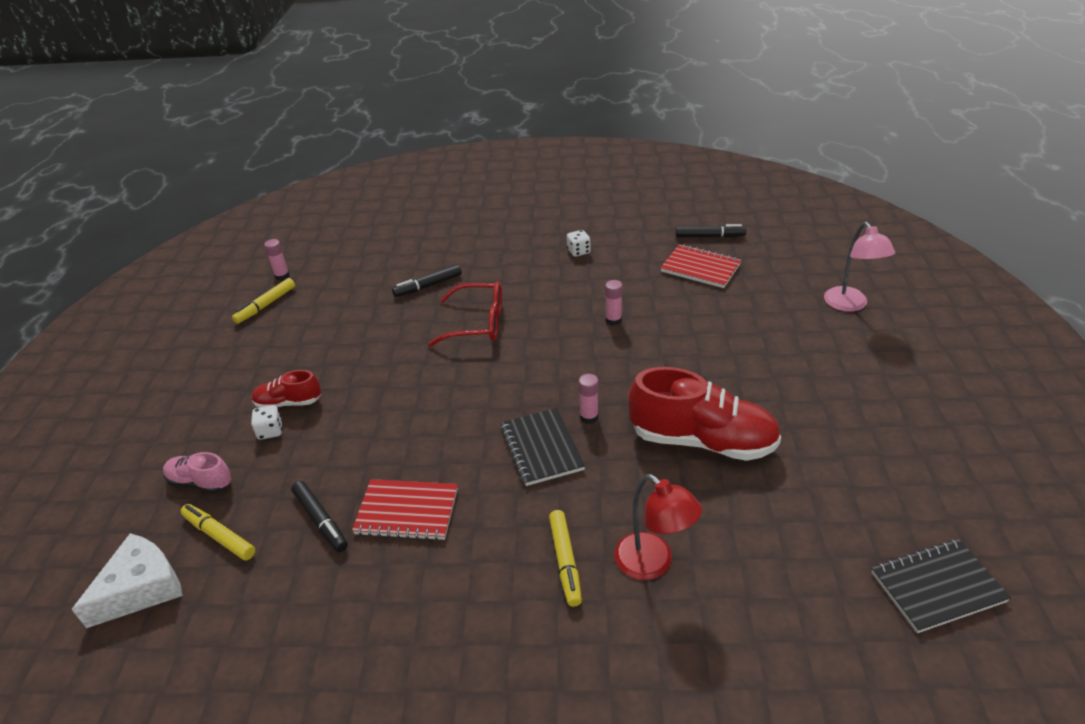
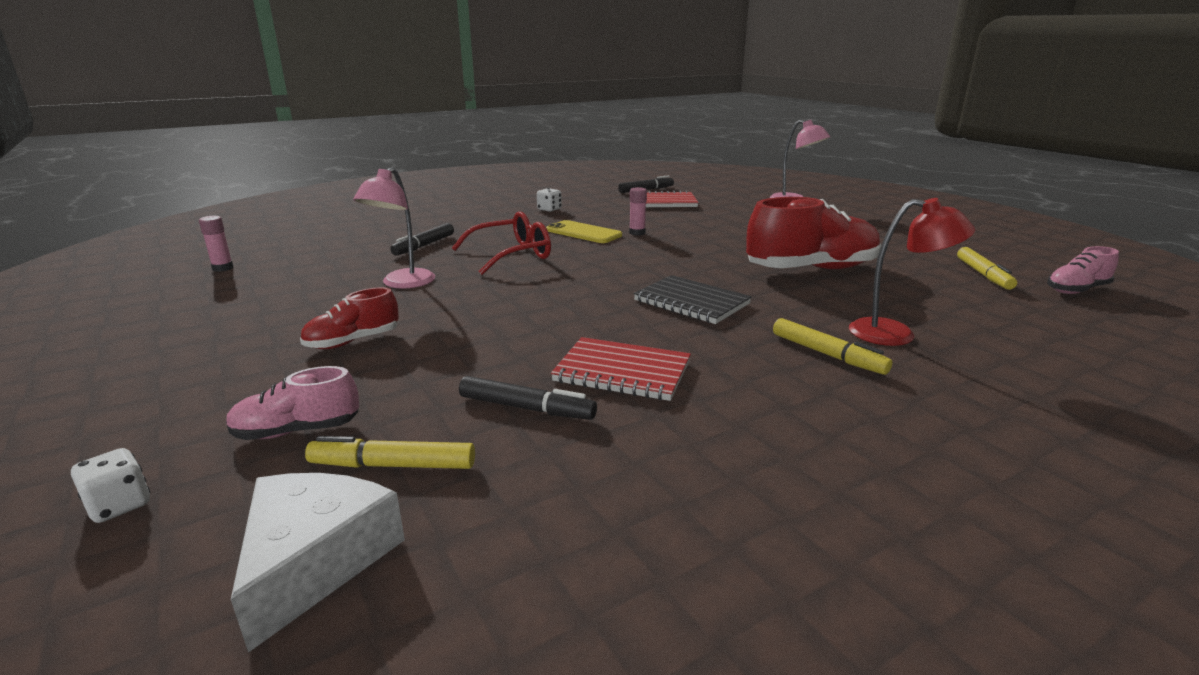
camera: 35 degrees left, 15 degrees down
yellow marker [232,278,295,324] -> yellow marker moved to [957,247,1017,290]
white dice [251,405,283,440] -> white dice moved to [71,448,150,523]
red notebook [352,479,458,541] -> red notebook turned 45 degrees clockwise [551,337,691,401]
pink glue stick [578,374,599,424] -> none
black notebook [871,539,1011,633] -> pink shoe [1047,246,1119,294]
none -> pink lamp [353,167,435,289]
none -> yellow phone [546,220,622,243]

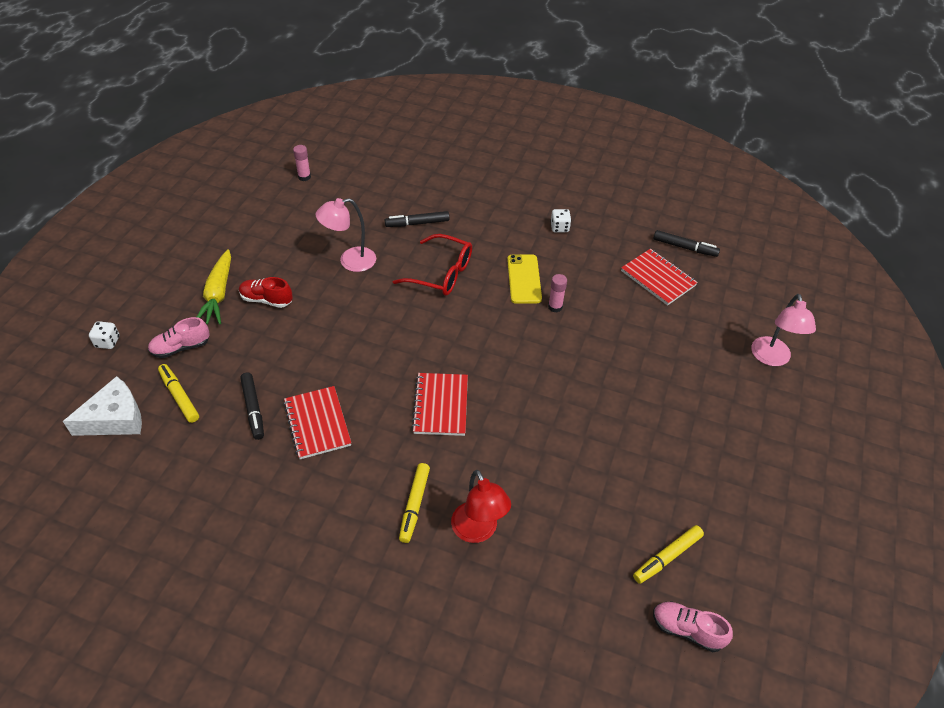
camera: 50 degrees right, 25 degrees up
pink shoe [226,366,359,440] -> pink shoe turned 60 degrees counterclockwise [148,317,210,358]
black notebook [634,275,752,324] -> red notebook [411,373,468,436]
red shoe [746,197,881,269] -> none
none -> yellow carrot [197,249,231,325]

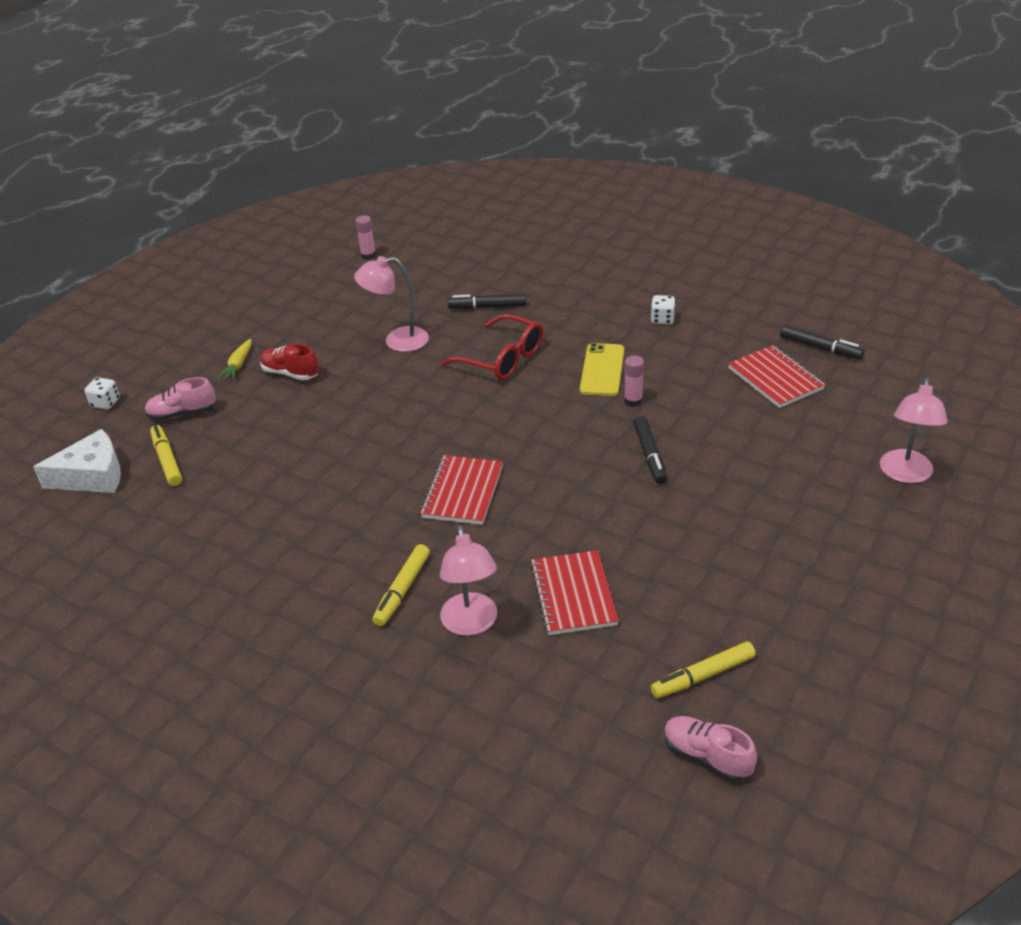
camera: 15 degrees right, 10 degrees down
yellow carrot [197,249,231,325] -> yellow carrot [218,339,252,380], size x0.57
black marker [240,372,264,440] -> black marker moved to [633,416,667,484]
red notebook [283,386,351,459] -> red notebook moved to [530,550,619,635]
red lamp [451,470,511,543] -> pink lamp [440,525,497,636]

